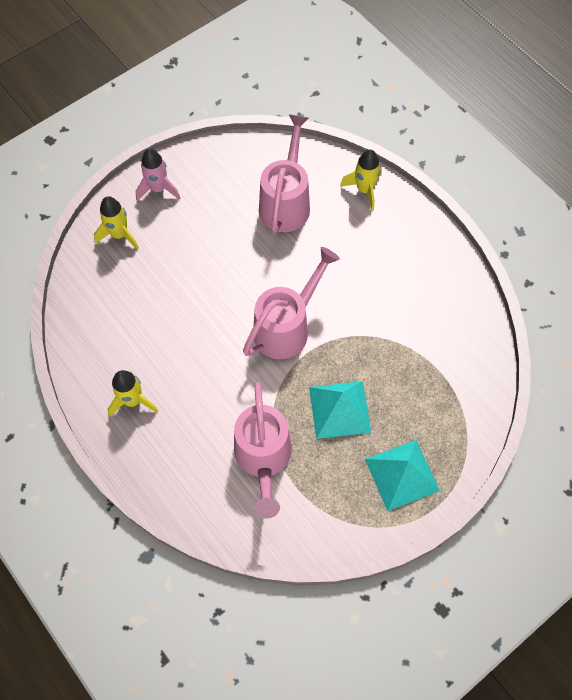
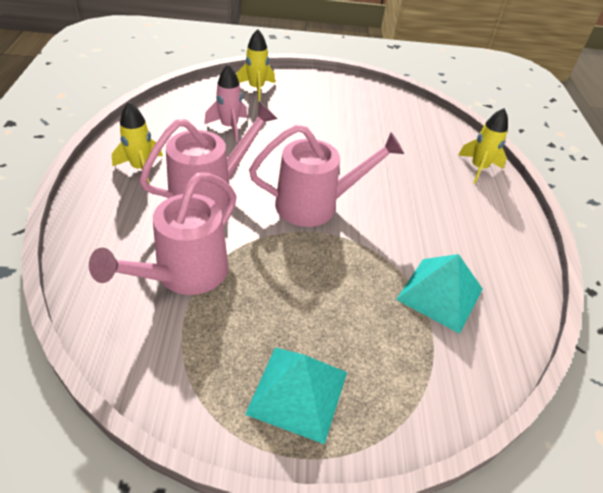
camera: 35 degrees right, 20 degrees down
pink rocket [136,148,180,201] -> pink rocket moved to [204,64,248,142]
pink watering can [259,114,310,233] -> pink watering can moved to [139,102,278,212]
turquoise pyramid [309,381,372,439] -> turquoise pyramid moved to [396,254,483,334]

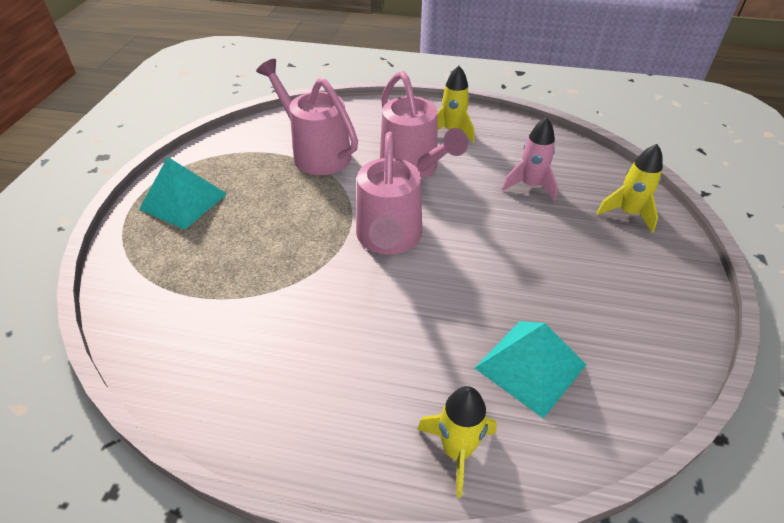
camera: 105 degrees right, 0 degrees up
turquoise pyramid [396,254,483,334] -> turquoise pyramid moved to [475,321,586,418]

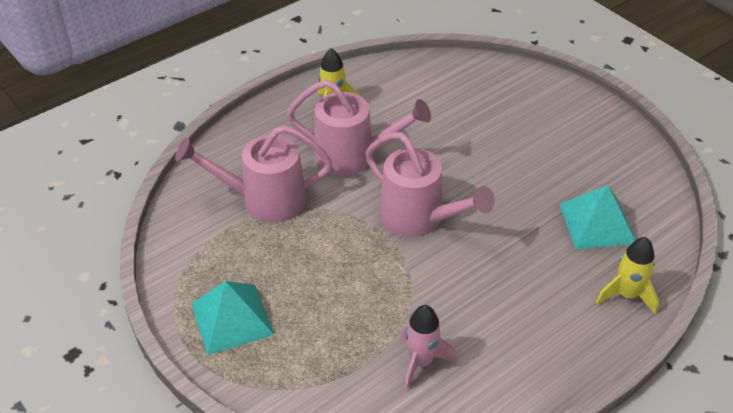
camera: 50 degrees left, 0 degrees up
pink rocket [502,117,558,201] -> pink rocket moved to [400,305,457,390]
yellow rocket [597,144,663,233] -> none

